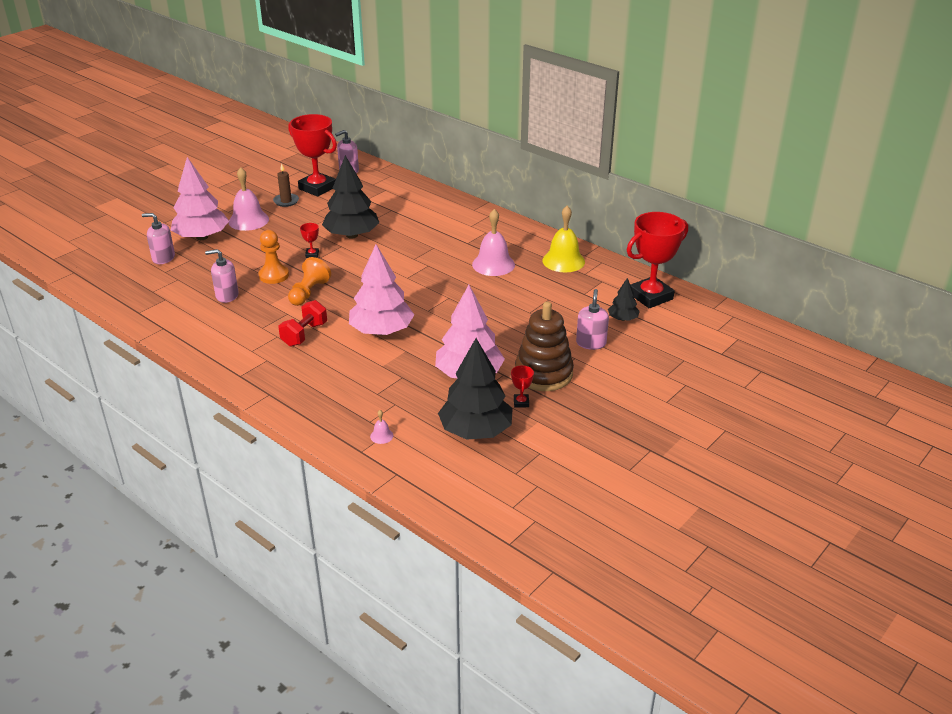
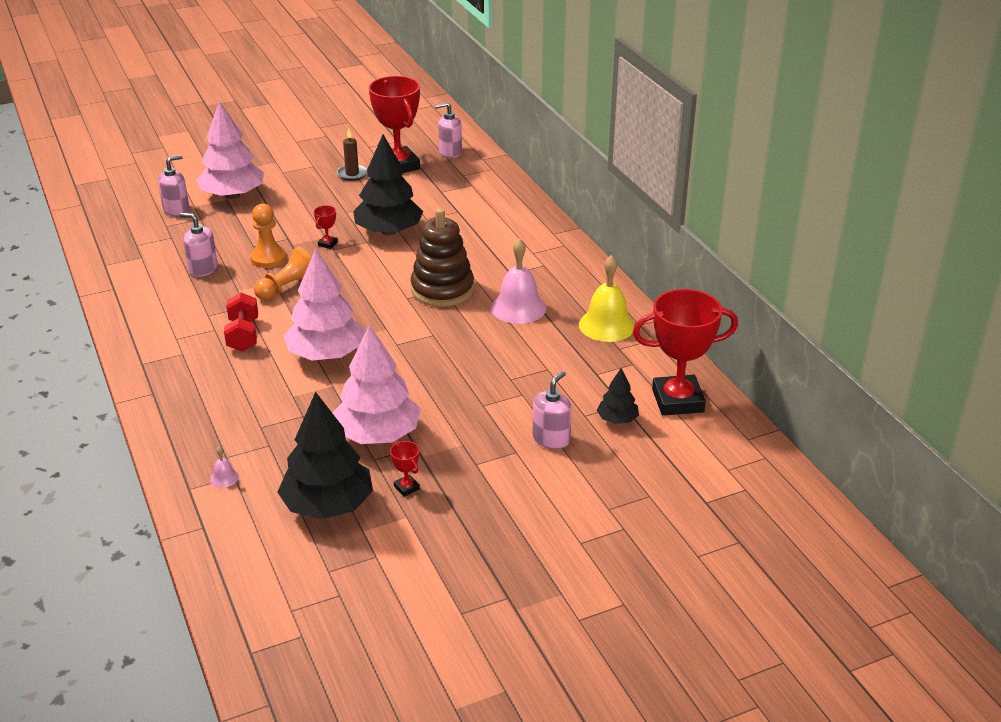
camera: 25 degrees right, 0 degrees up
pink soap dispenser [142,213,175,264] -> pink soap dispenser turned 105 degrees clockwise [158,155,189,217]
pink bell [228,167,269,231] -> none
red dumbbell [278,300,327,346] -> red dumbbell turned 60 degrees counterclockwise [224,292,258,352]
red trophy [511,365,534,407] -> red trophy turned 60 degrees counterclockwise [390,441,420,497]
brown stacking toy [515,302,574,391] -> brown stacking toy moved to [411,208,474,307]

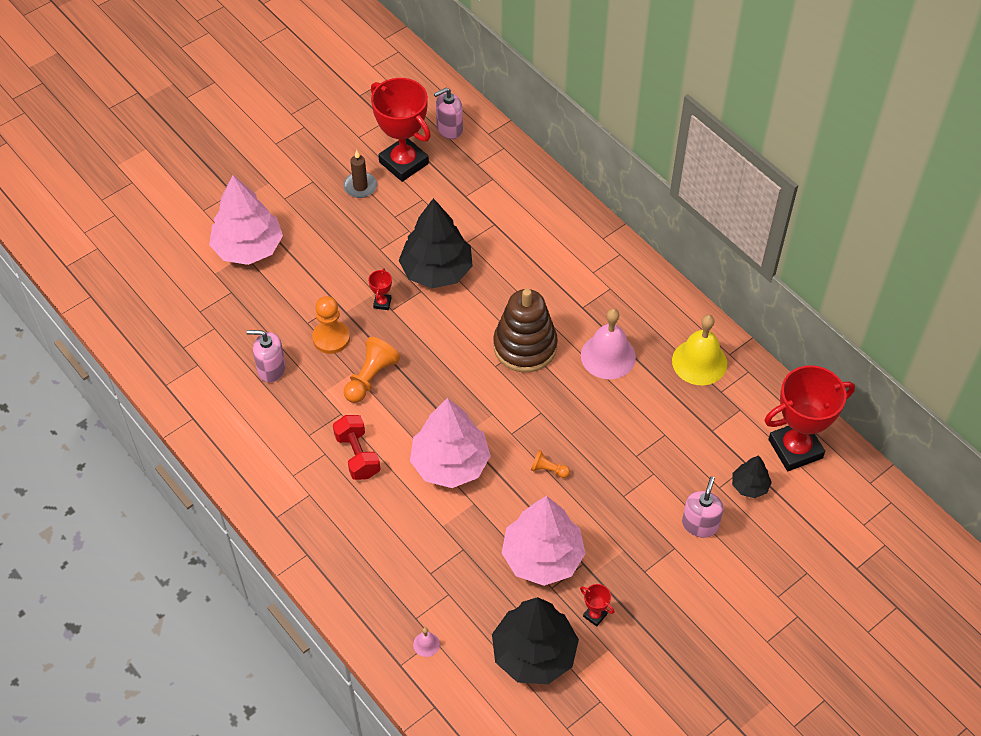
camera: 15 degrees left, 20 degrees up
pink soap dispenser [158,155,189,217] -> none
none -> orange pawn [531,450,570,478]

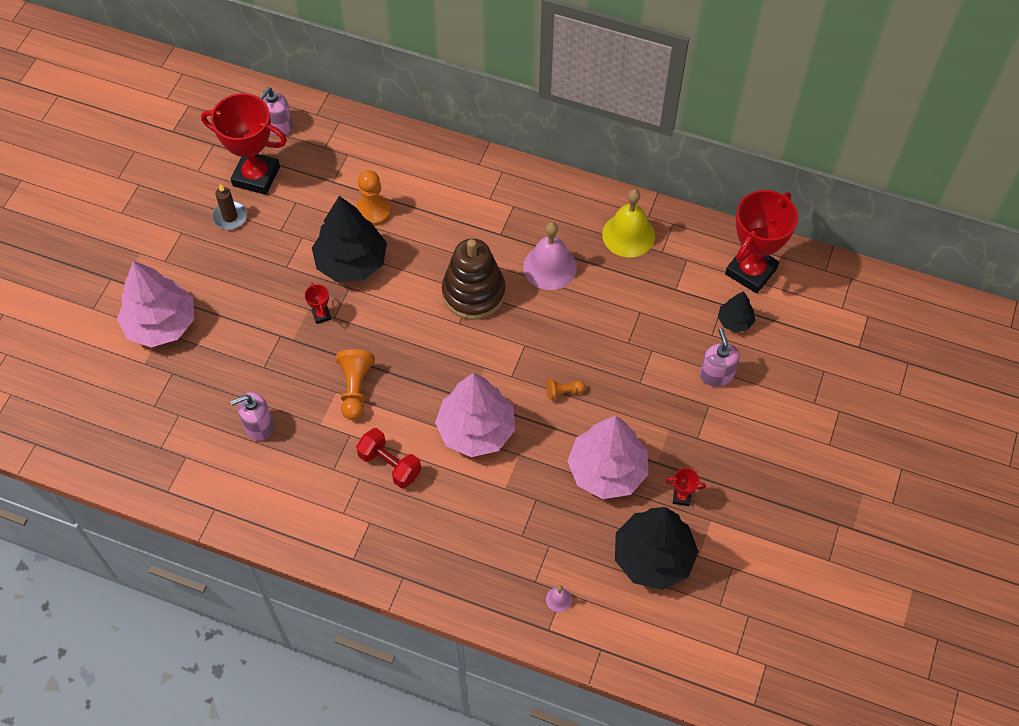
camera: 30 degrees left, 5 degrees up
orange pawn [312,296,350,354] -> orange pawn moved to [355,170,391,226]

